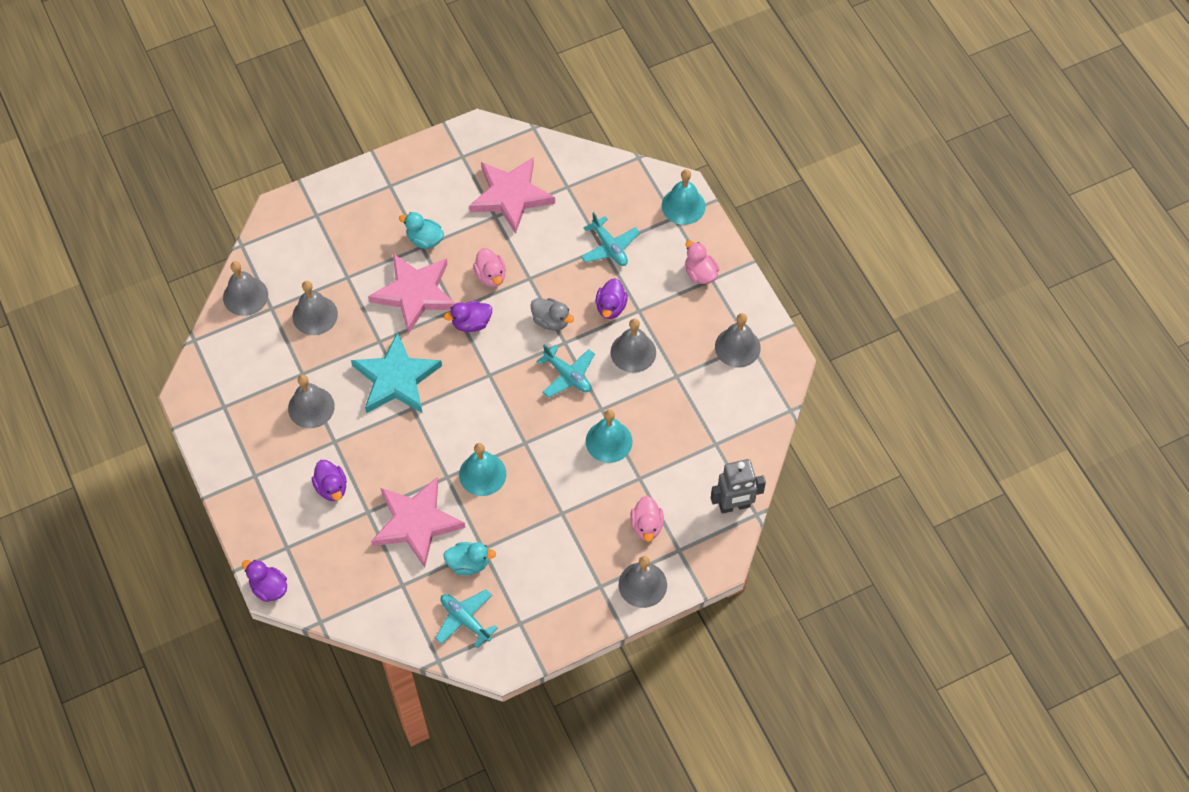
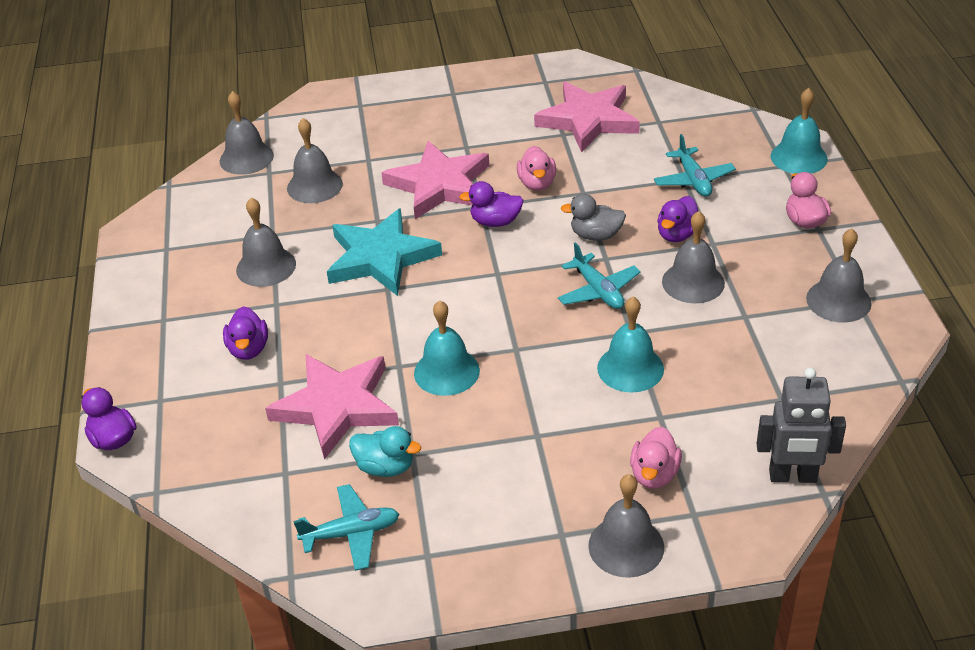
camera: 20 degrees right, 20 degrees down
turquoise duck [399,212,444,249] -> none
turquoise plane [435,589,498,648] -> turquoise plane turned 105 degrees clockwise [293,484,399,571]
grey duck [530,298,574,331] -> grey duck turned 135 degrees clockwise [561,194,626,241]

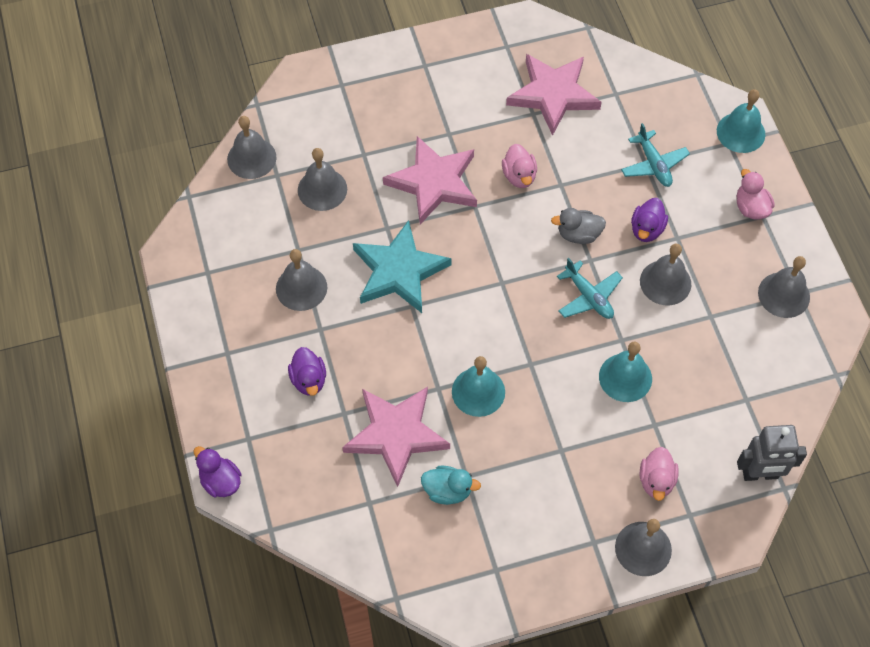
camera: 10 degrees left, 20 degrees up
turquoise plane [293,484,399,571] -> none
purple duck [459,181,524,227] -> none

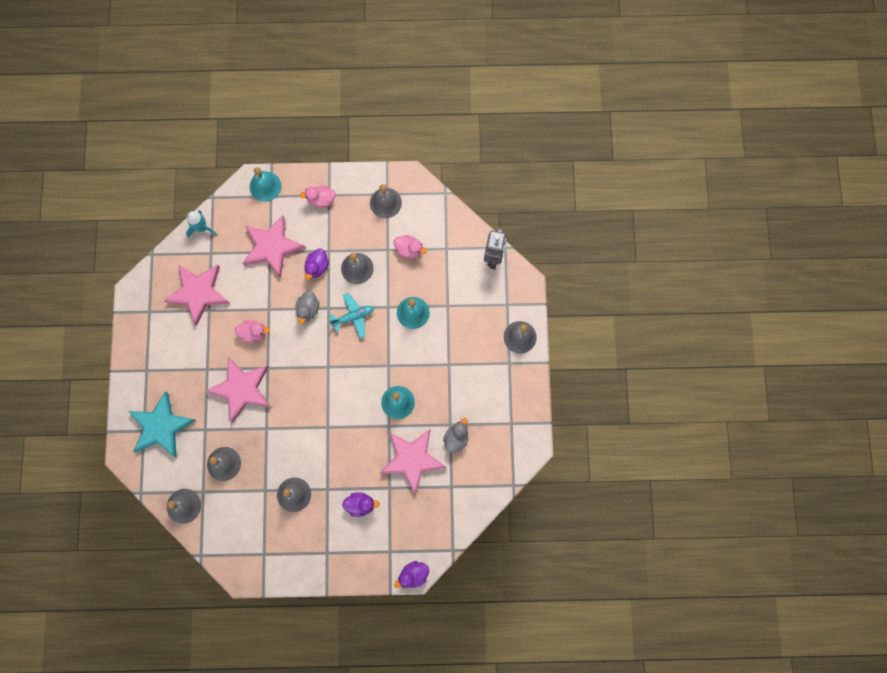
camera: 75 degrees left, 15 degrees up
turquoise star [353,220,452,313] -> turquoise star moved to [129,392,196,457]
turquoise duck [421,466,481,505] -> grey duck [443,418,468,453]
turquoise plane [621,123,690,187] -> pink star [242,215,305,278]
purple duck [631,198,668,242] -> purple duck turned 75 degrees clockwise [305,249,329,280]
pink duck [640,447,679,501] -> pink duck moved to [394,235,427,258]
none -> turquoise rocket [186,210,217,237]

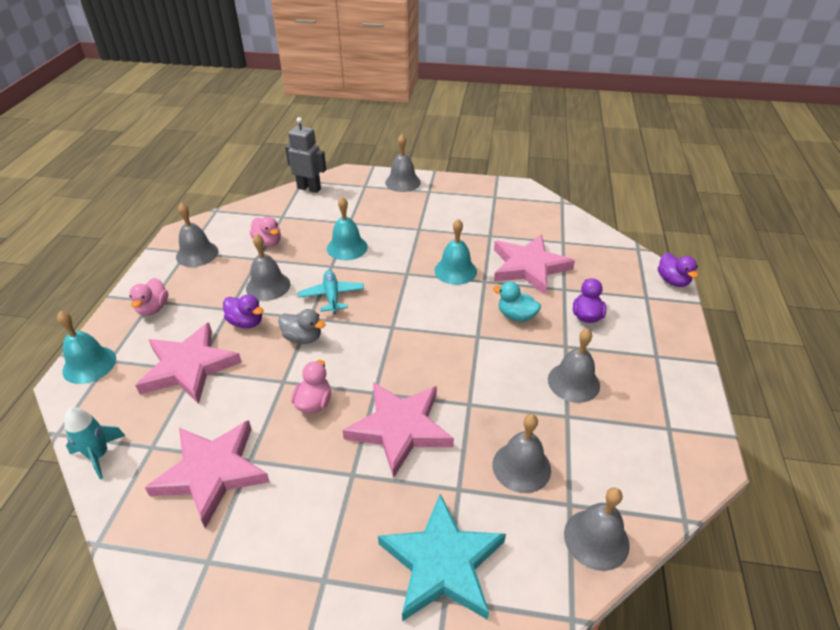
camera: 80 degrees left, 35 degrees down
pink duck [394,235,427,258] -> pink duck turned 105 degrees clockwise [250,217,281,246]
grey duck [443,418,468,453] -> none
none -> turquoise duck [493,282,541,322]

